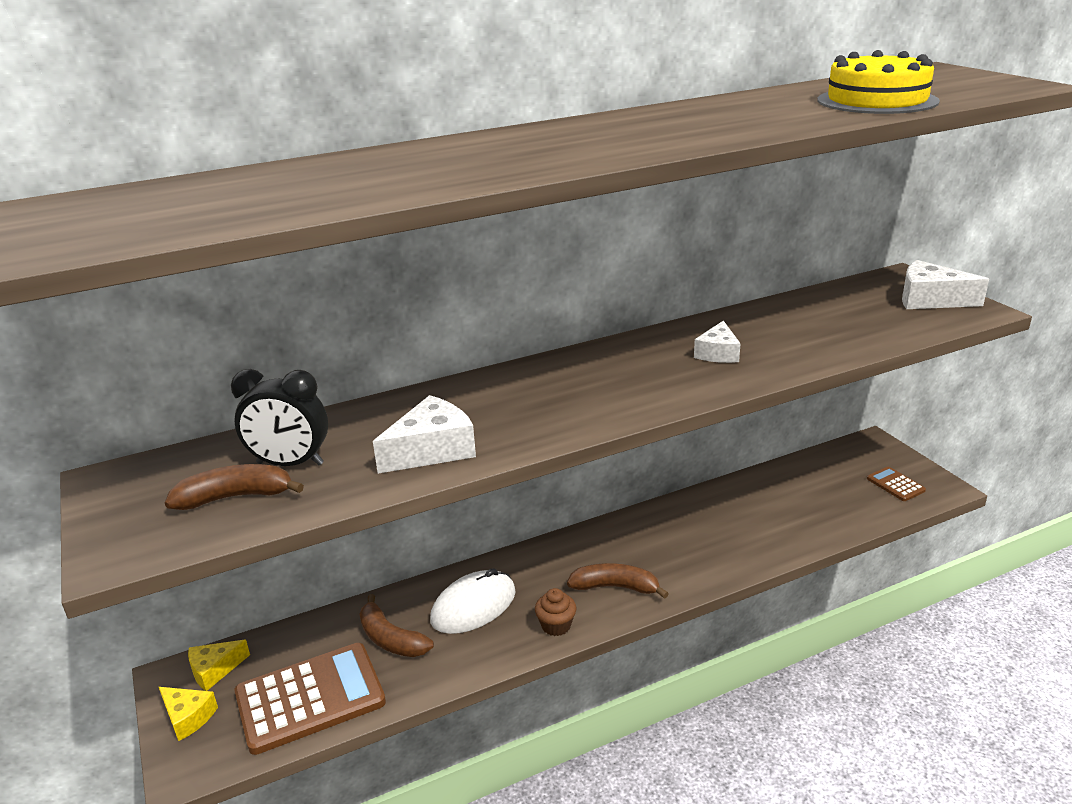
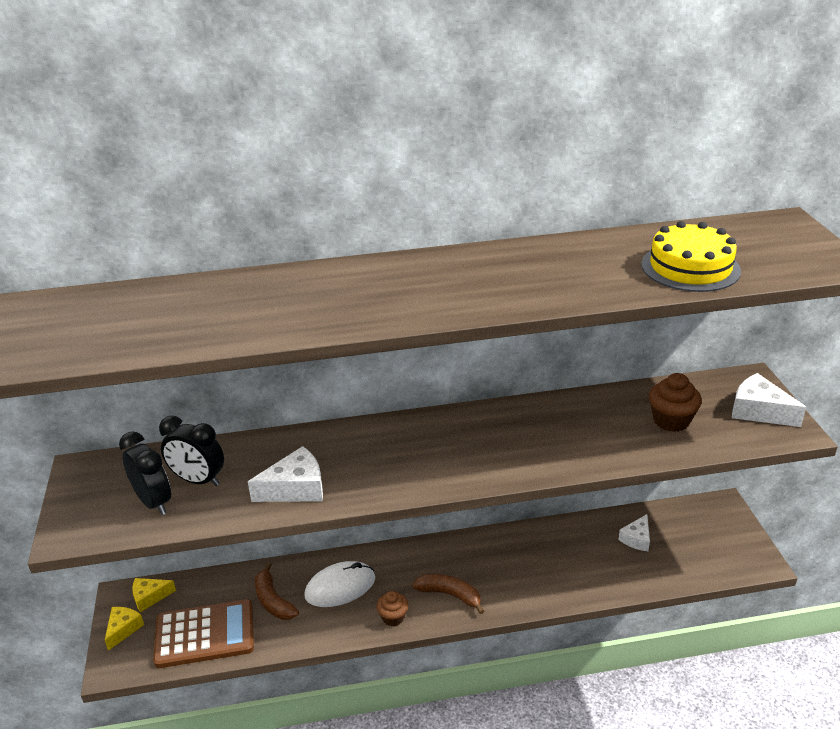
camera: 15 degrees right, 5 degrees up
yellow cheese [159,687,218,741] -> yellow cheese turned 120 degrees counterclockwise [105,607,144,651]
brown banana [165,464,304,510] -> black clock [119,431,171,515]
white cheese [694,321,741,363] -> white cheese moved to [618,514,650,551]
brown calculator [867,467,926,501] -> none
none -> brown cupcake [649,373,702,432]

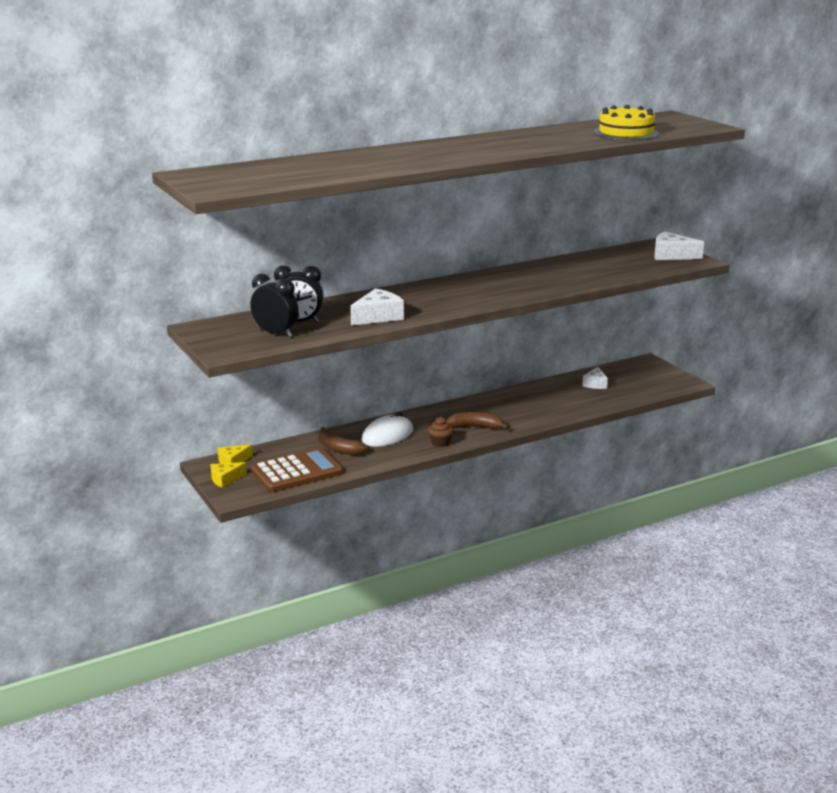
camera: 20 degrees left, 10 degrees down
yellow cheese [105,607,144,651] -> yellow cheese turned 120 degrees counterclockwise [210,462,247,488]
brown cupcake [649,373,702,432] -> none

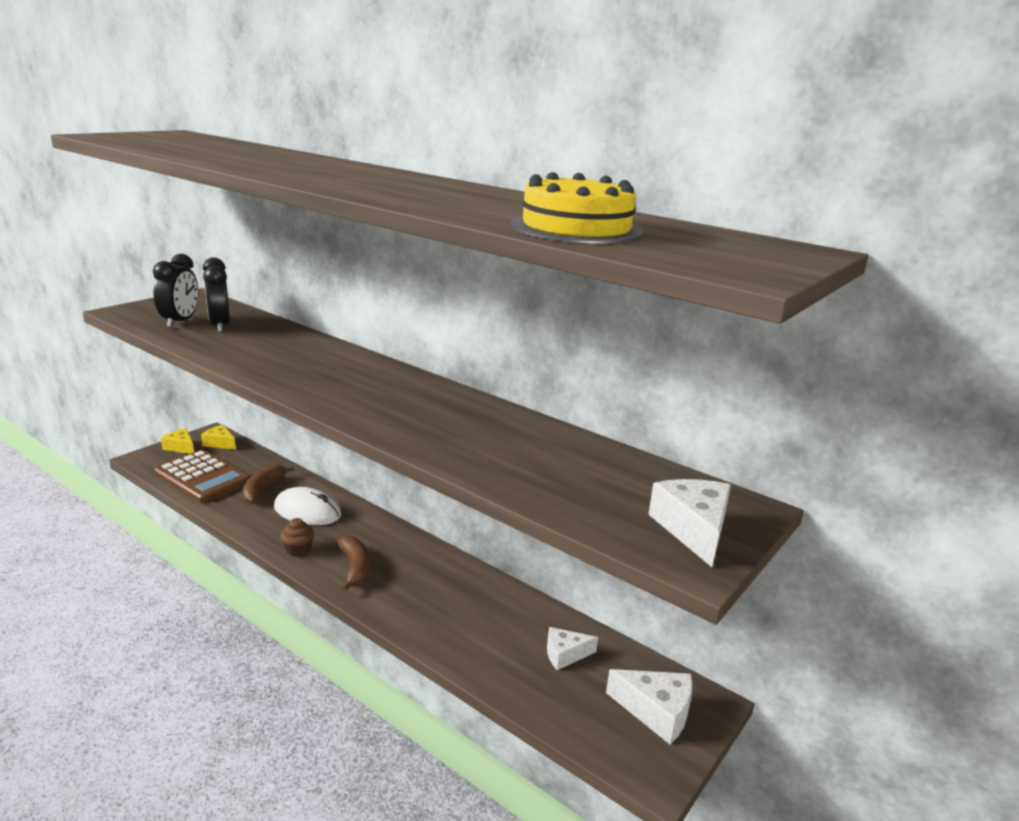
camera: 65 degrees right, 0 degrees up
white cheese [350,289,404,326] -> white cheese moved to [606,669,693,744]

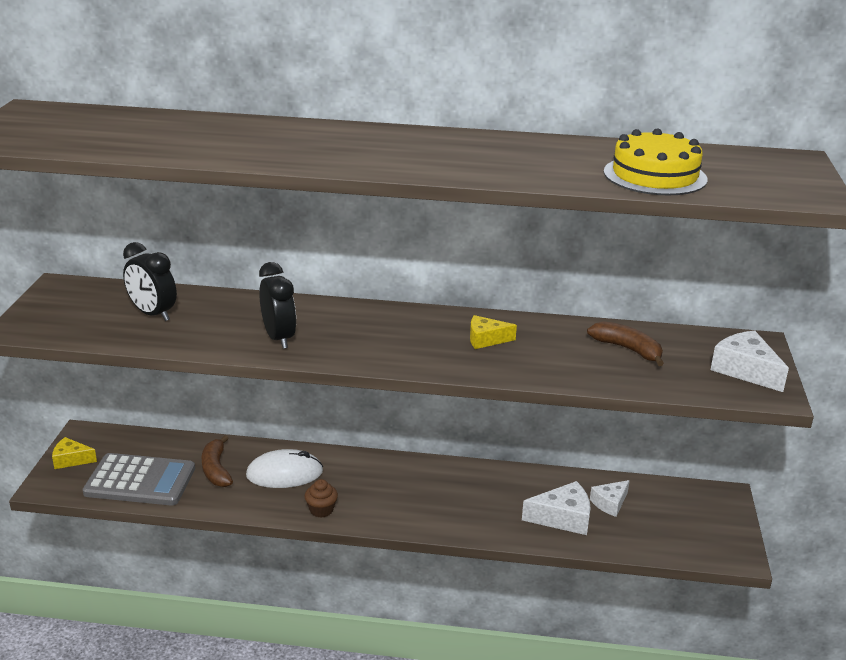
camera: 30 degrees left, 5 degrees up
black clock [153,254,199,328] -> black clock moved to [259,262,296,349]
brown calculator [154,450,251,503] -> grey calculator [83,453,195,505]
yellow cheese [201,425,236,450] -> yellow cheese moved to [470,315,517,349]
brown banana [336,535,370,592] -> brown banana moved to [587,321,664,366]
white cheese [606,669,693,744] -> white cheese moved to [522,481,591,535]

